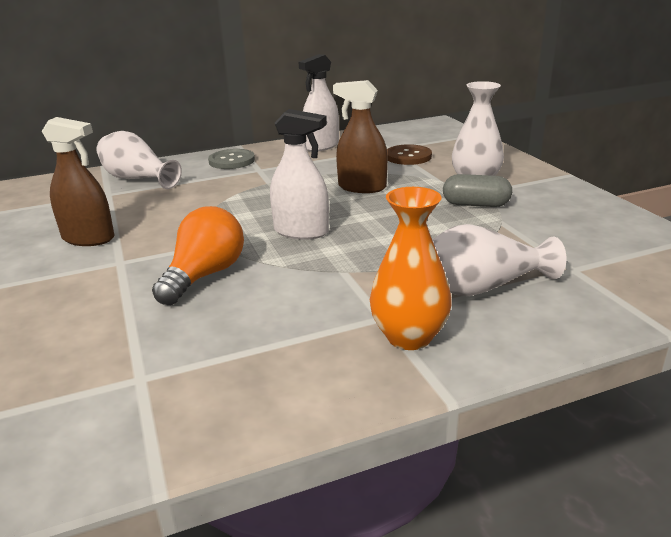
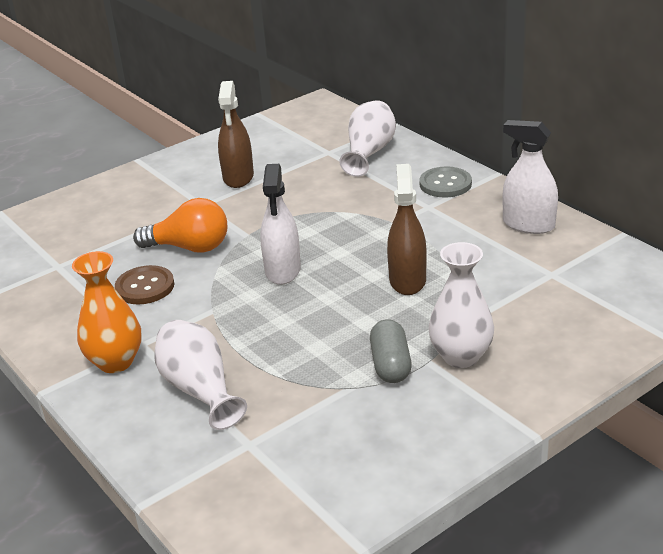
camera: 75 degrees right, 5 degrees up
brown button [387,144,432,165] -> brown button moved to [115,265,174,304]

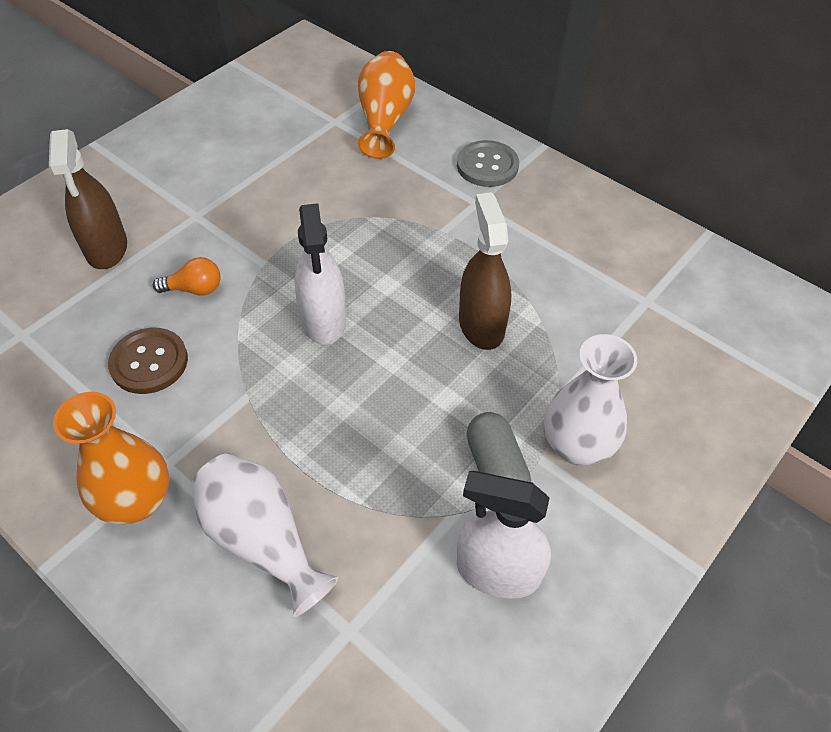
camera: 15 degrees left, 20 degrees up
orange light bulb [133,198,227,253] -> orange light bulb [153,257,221,296], size x0.55
brown spray bottle [218,81,254,188] -> brown spray bottle moved to [49,129,127,269]
white vase [339,100,396,177] -> orange vase [358,51,415,159]
white spray bottle [503,120,558,234] -> white spray bottle moved to [457,471,551,599]

